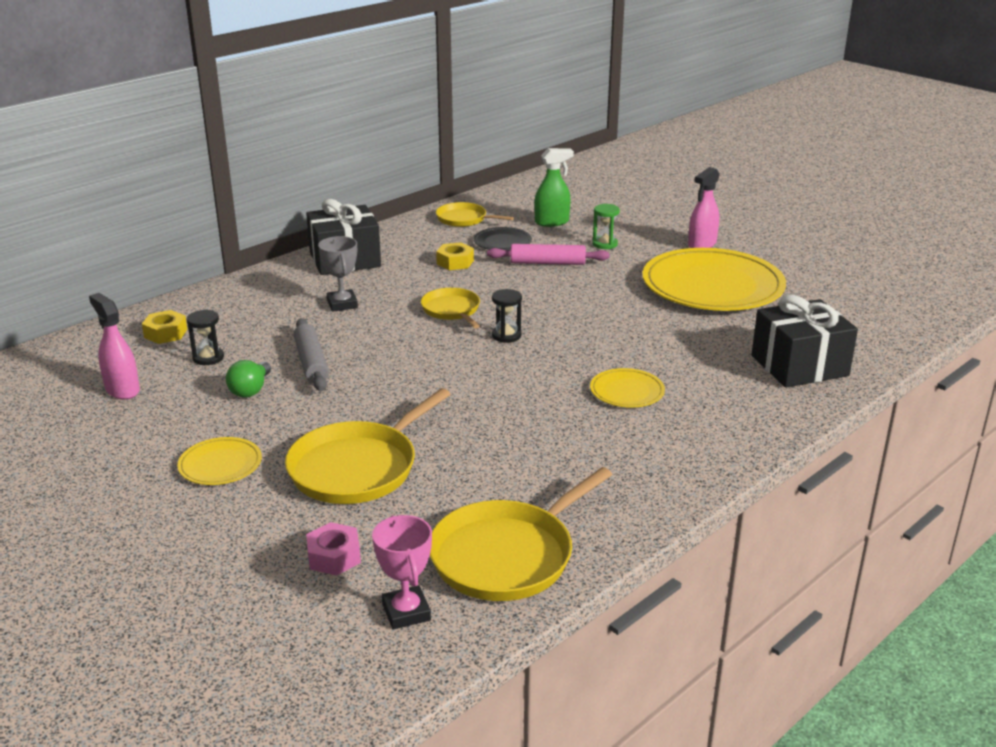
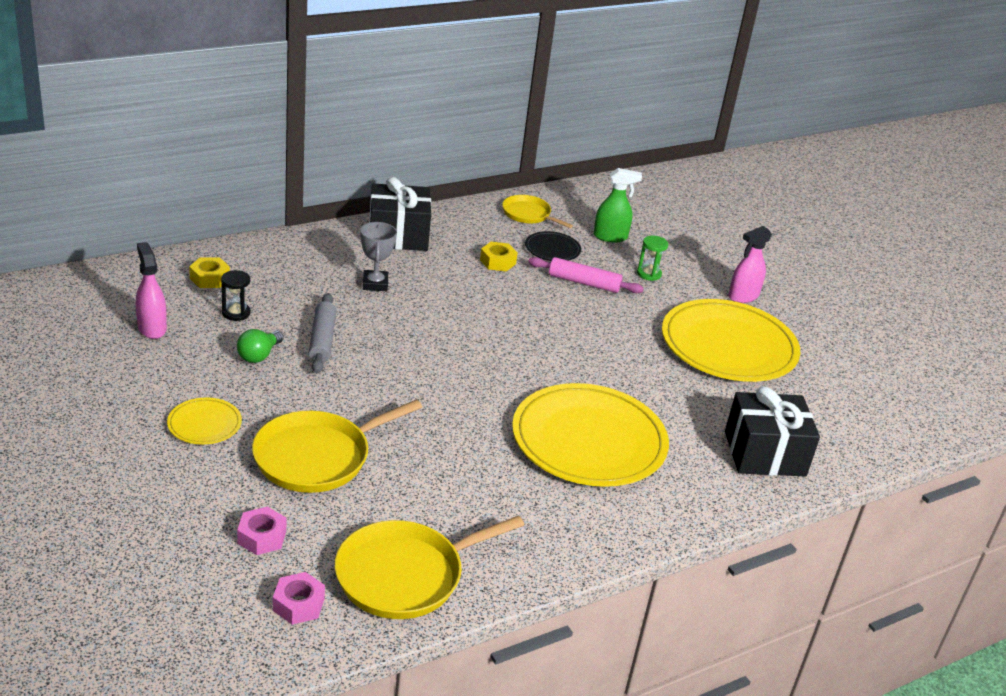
camera: 10 degrees right, 5 degrees up
pink trophy [372,515,432,629] -> pink nut [273,572,325,625]
yellow pan [421,288,480,328] -> none
black hourglass [492,289,522,343] -> none
yellow plate [590,368,665,408] -> yellow plate [512,383,669,487], size x2.25

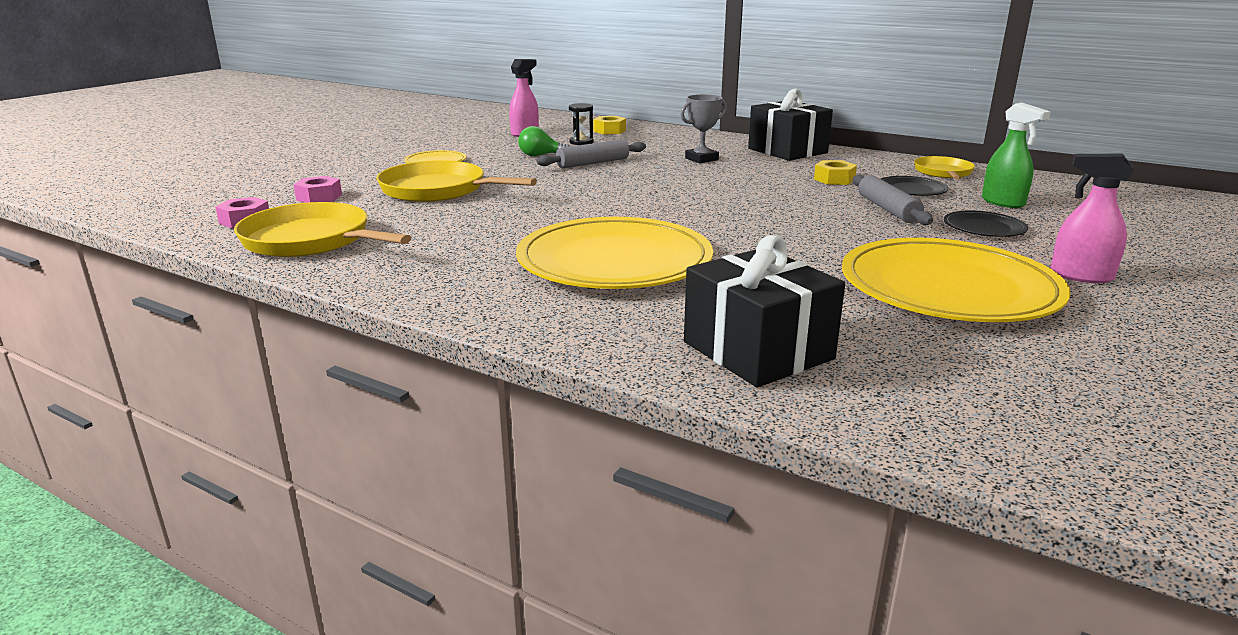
camera: 65 degrees right, 10 degrees down
pink rolling pin [528,257,644,293] -> grey rolling pin [853,175,933,225]
green hourglass [637,235,668,281] -> black plate [944,211,1028,237]

